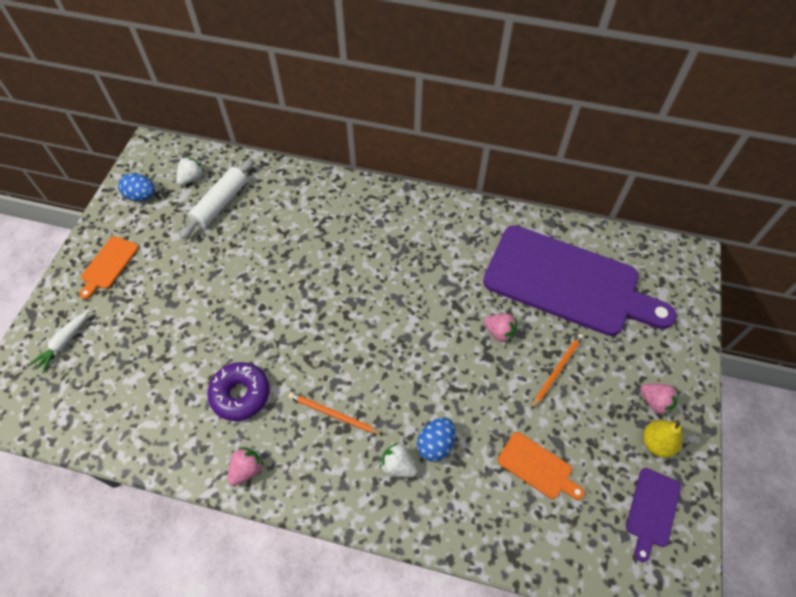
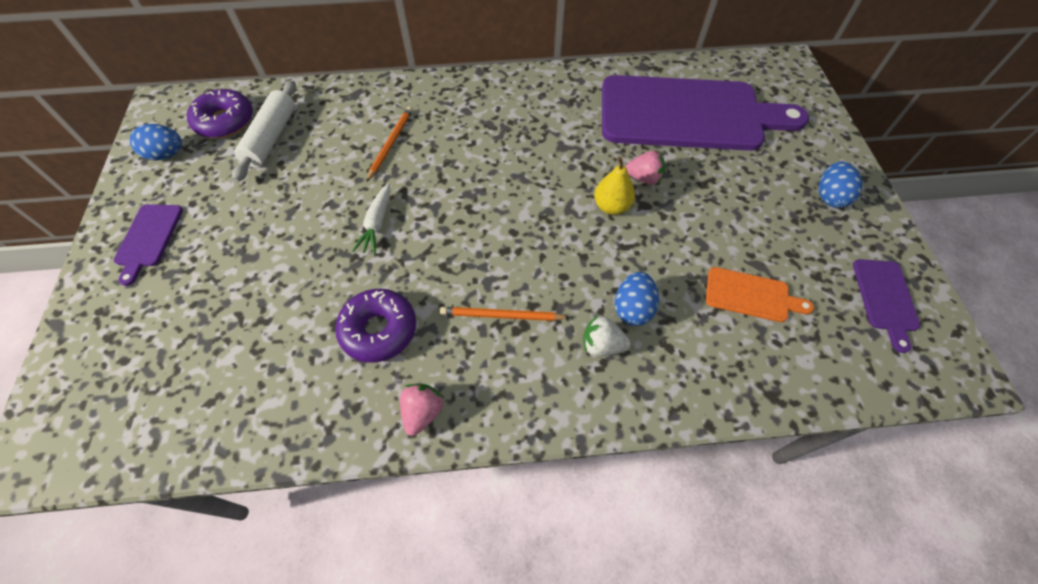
camera: 20 degrees left, 0 degrees up
white carrot [29,311,89,374] -> white carrot moved to [352,183,391,254]
orange cutting board [80,236,139,299] -> purple cutting board [114,204,183,286]
white strawberry [176,157,204,185] -> purple donut [187,89,253,138]
orange pencil [531,333,584,409] -> orange pencil moved to [366,107,413,182]
pink strawberry [640,384,679,416] -> blue egg [819,161,862,208]
yellow pear [643,420,683,458] -> yellow pear moved to [594,157,635,215]

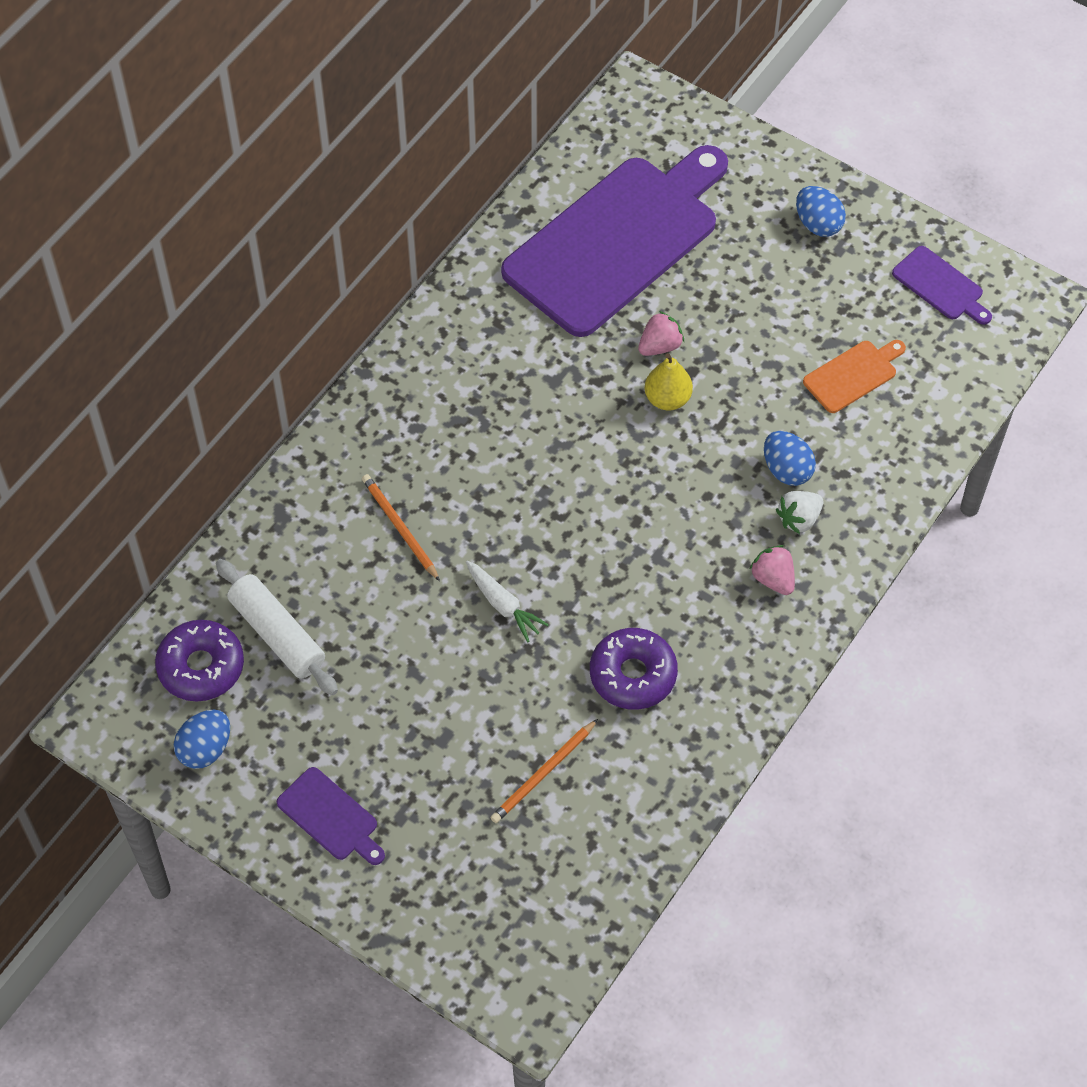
camera: 50 degrees left, 0 degrees up
pink strawberry [400,384,444,436] -> pink strawberry moved to [750,545,795,595]
orange pencil [440,307,570,321] -> orange pencil moved to [490,719,598,823]

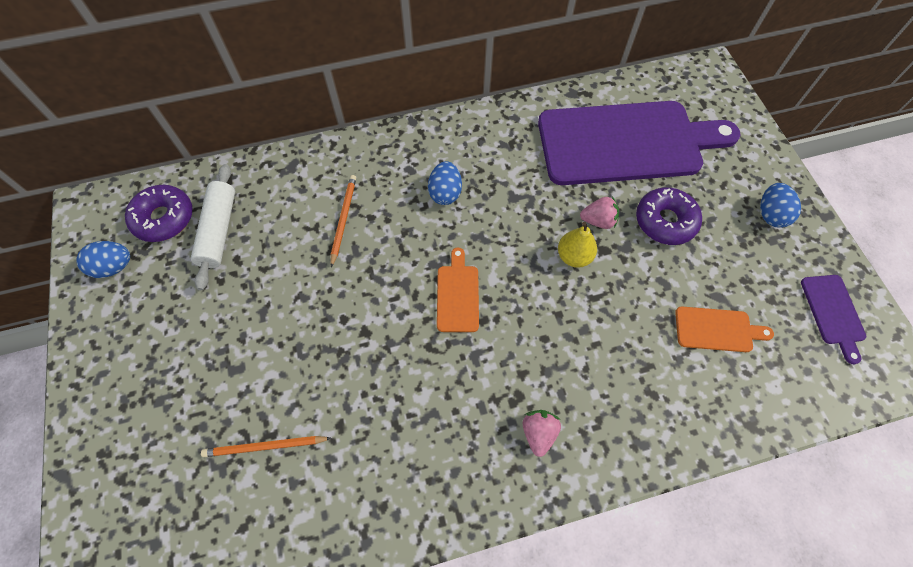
camera: 40 degrees right, 5 degrees up
purple cutting board [277,767,385,865] -> none
white carrot [466,561,549,642] -> none
purple donut [590,628,678,710] -> purple donut moved to [636,187,702,245]
blue egg [764,431,816,486] -> blue egg moved to [428,161,462,205]
white strawberry [776,491,823,534] -> none
none -> orange cutting board [437,248,479,332]

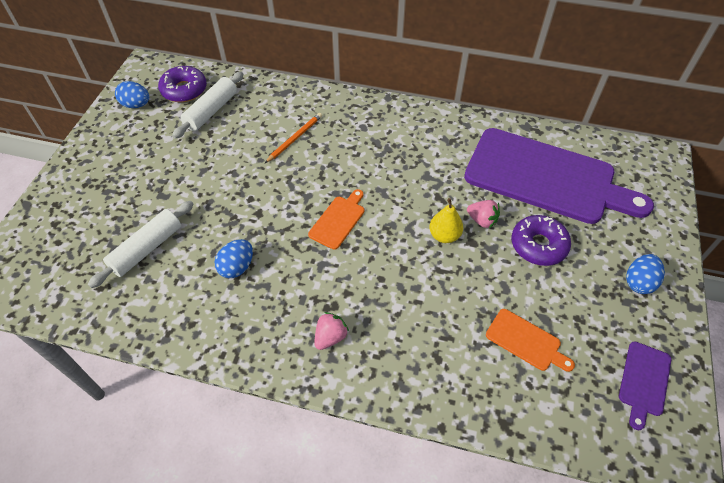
camera: 30 degrees right, 10 degrees down
orange pencil [201,436,331,457] -> white rolling pin [88,201,194,288]
blue egg [428,161,462,205] -> blue egg moved to [215,239,253,278]

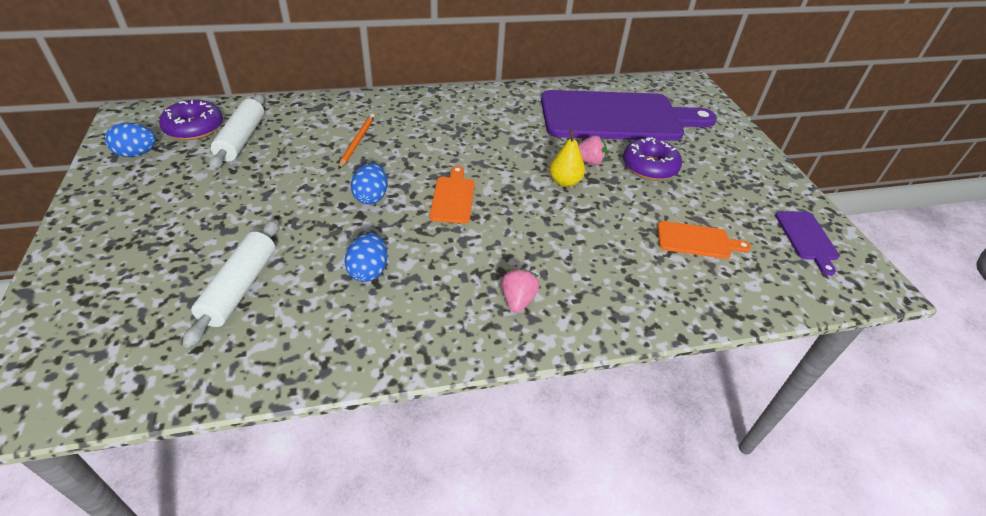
camera: 30 degrees left, 10 degrees down
blue egg [626,254,665,294] -> blue egg moved to [351,163,388,204]

